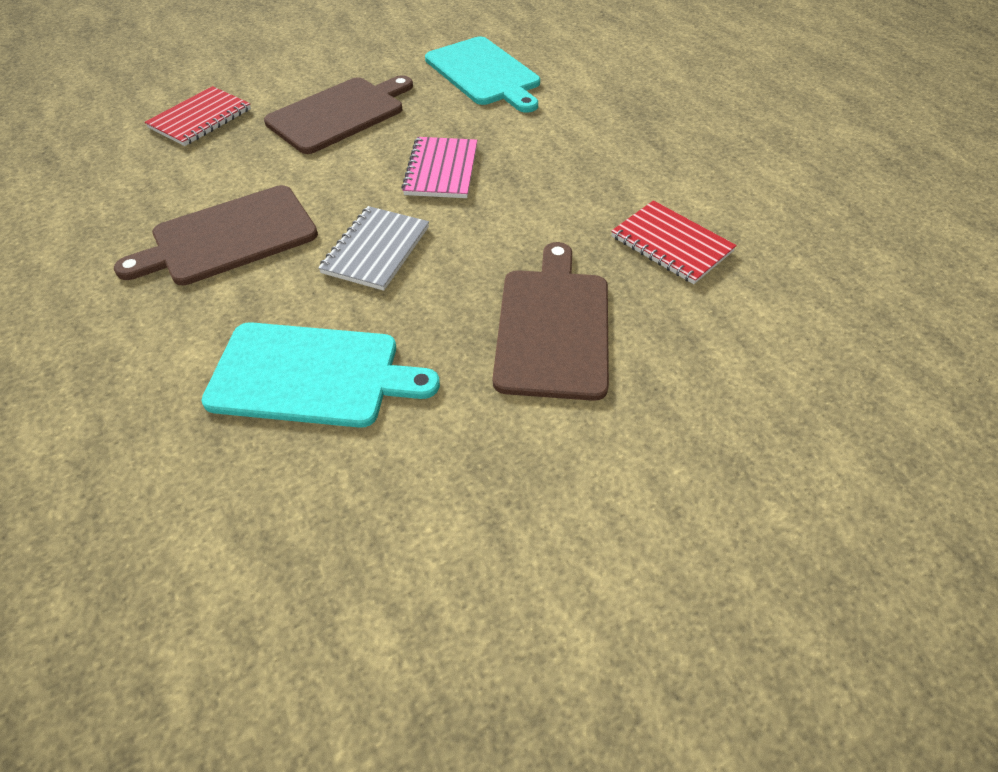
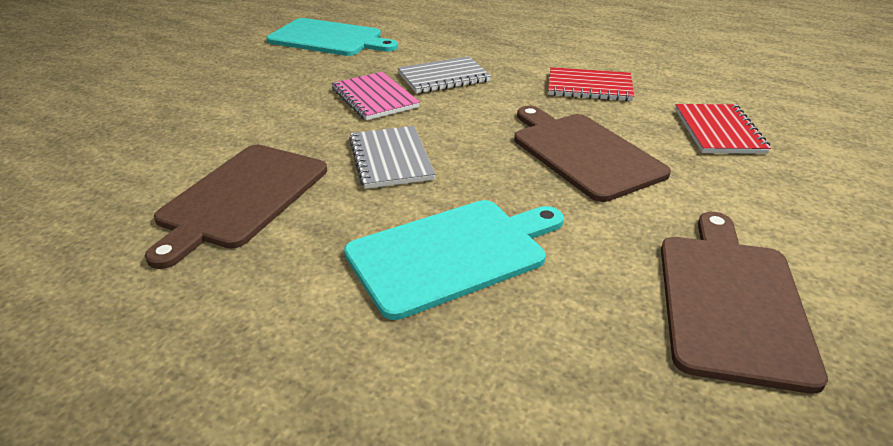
camera: 35 degrees left, 15 degrees down
red notebook [145,86,251,146] -> red notebook moved to [675,104,771,154]
brown cutting board [264,75,413,154] -> brown cutting board moved to [661,212,828,394]
none -> grey notebook [398,56,491,93]

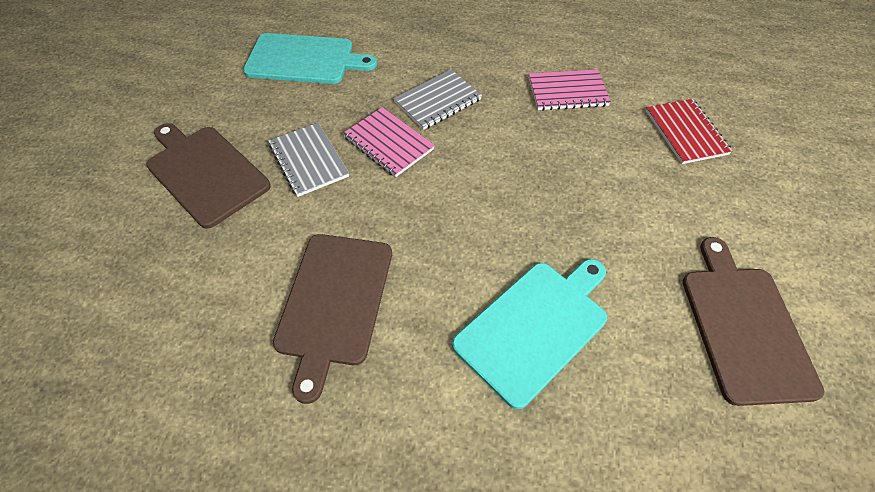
camera: 15 degrees left, 20 degrees up
grey notebook [349,126,435,189] -> grey notebook moved to [268,123,349,197]
brown cutting board [514,106,671,202] -> brown cutting board moved to [146,123,271,229]
red notebook [548,67,634,101] -> pink notebook [529,69,611,111]

